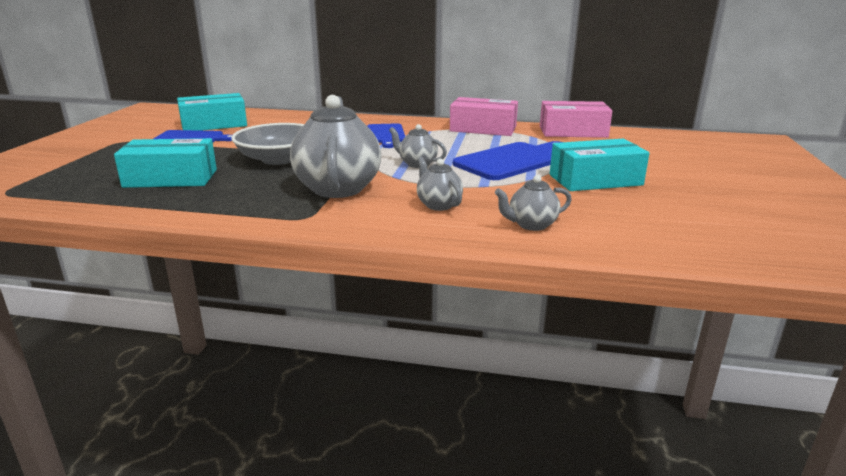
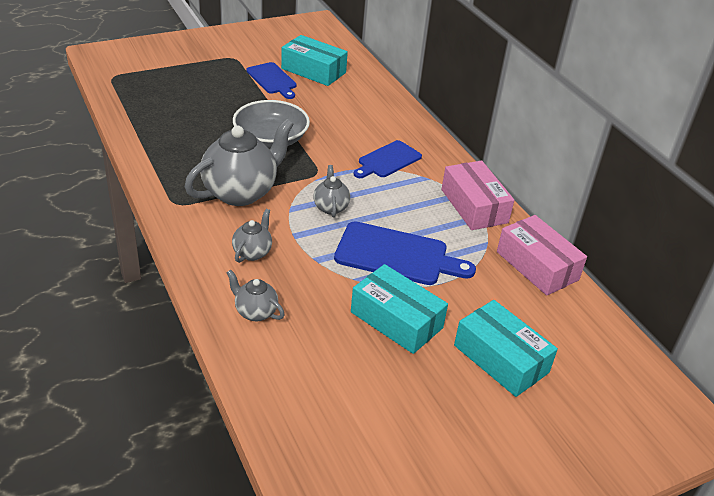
camera: 50 degrees right, 15 degrees up
turquoise box [114,138,217,188] -> turquoise box moved to [454,300,558,397]

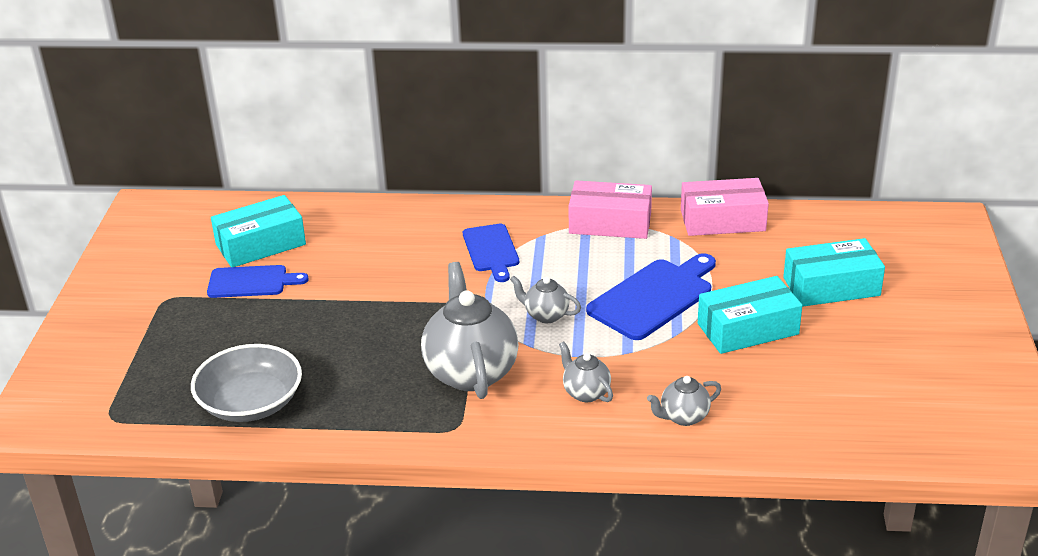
camera: 55 degrees left, 5 degrees down
grey bowl [233,100,310,148] -> grey bowl moved to [191,344,302,422]

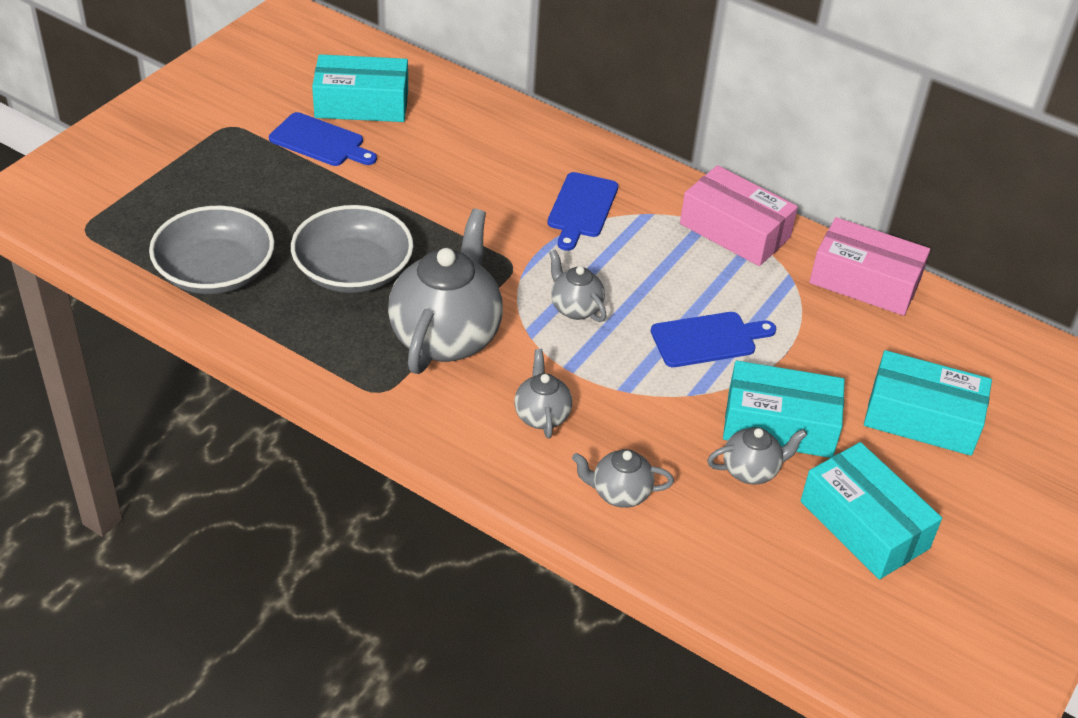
camera: 25 degrees right, 10 degrees up
blue cutting board [586,253,716,340] -> blue cutting board [651,312,776,367], size x0.65
none -> grey bowl [291,205,413,293]
none -> grey teapot [707,427,807,484]
none -> turquoise box [800,442,942,579]

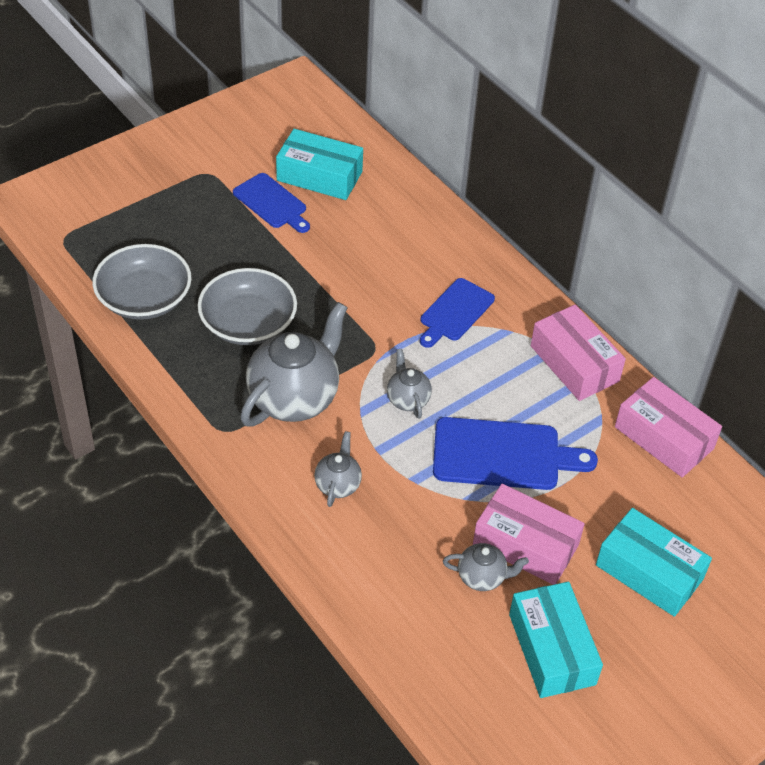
camera: 20 degrees right, 5 degrees up
grey teapot [572,449,674,508] -> none
blue cutting board [651,312,776,367] -> blue cutting board [433,417,598,490], size x1.54
turquoise box [723,361,845,458] -> pink box [473,484,585,585]

